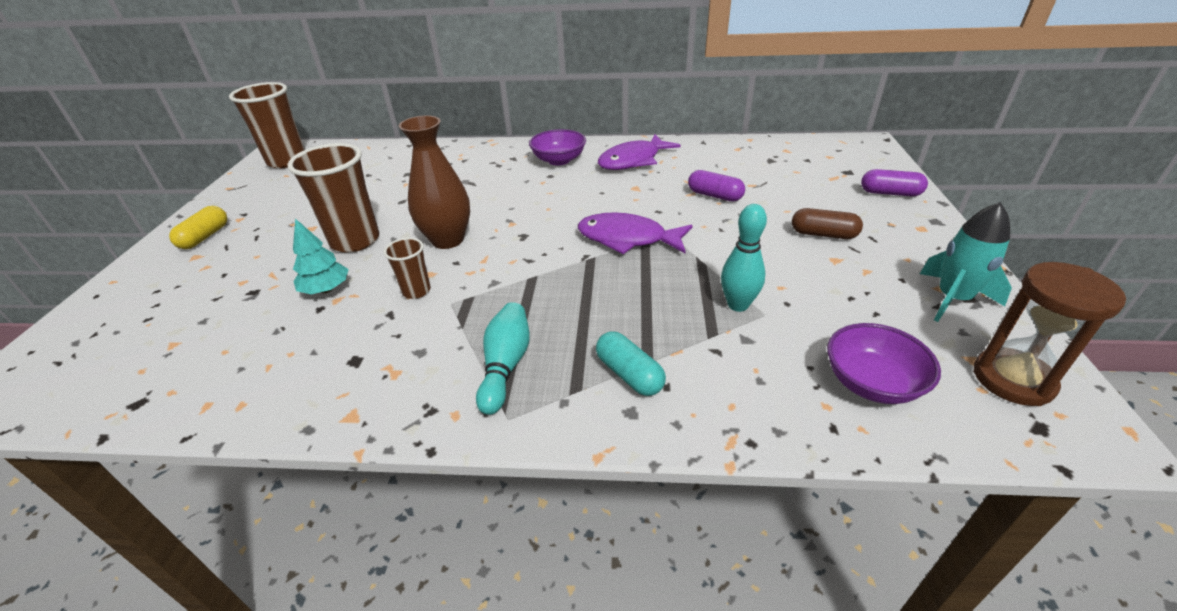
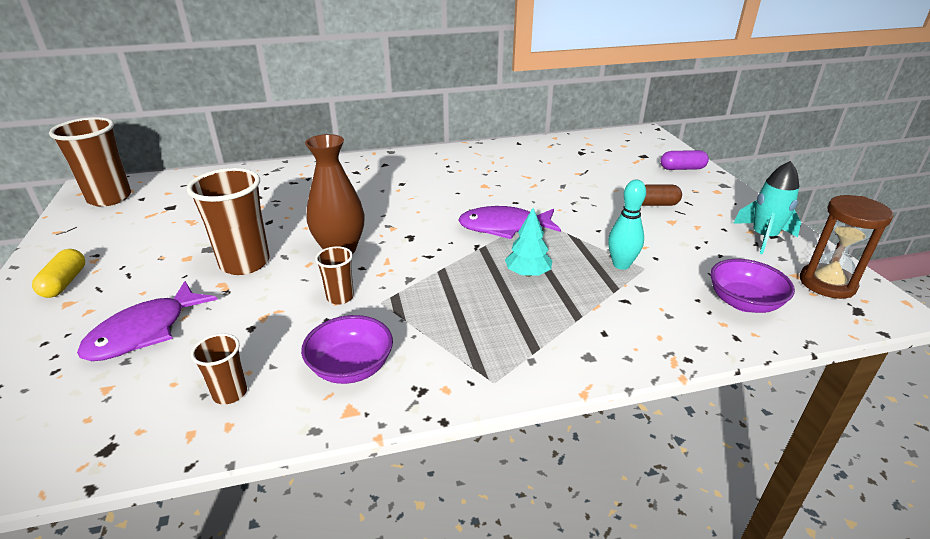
camera: 20 degrees left, 5 degrees down
turquoise tree [293,218,349,294] -> turquoise tree moved to [505,208,553,277]
turquoise bowling pin [476,302,530,415] -> none
purple bowl [529,129,586,166] -> purple bowl moved to [301,315,393,384]
turquoise capsule [596,331,666,396] -> none
purple fish [598,135,681,170] -> purple fish moved to [77,281,218,361]
purple capsule [688,170,745,202] -> none
none -> brown cup [191,333,247,405]

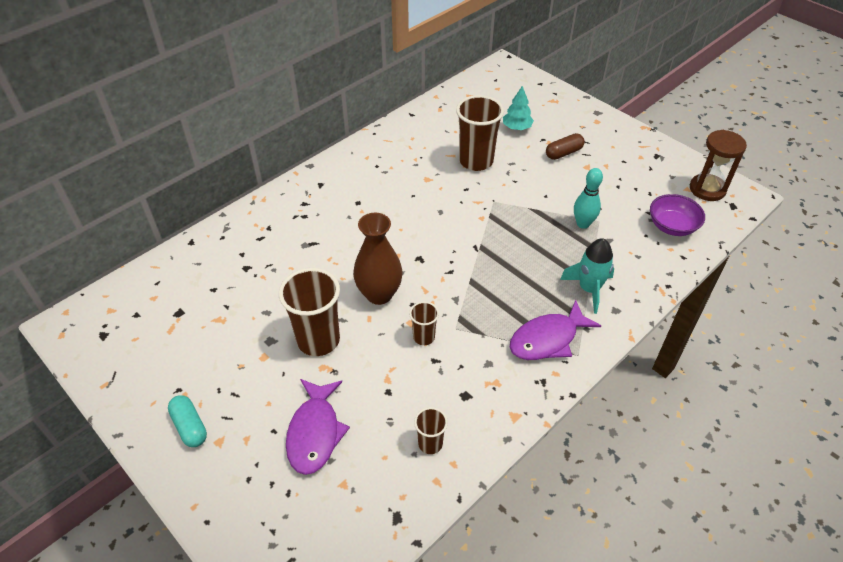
camera: 30 degrees left, 15 degrees up
yellow capsule [32,249,85,298] -> turquoise capsule [168,395,207,447]
brown cup [49,117,131,207] -> brown cup moved to [456,95,504,171]
purple bowl [301,315,393,384] -> none
purple fish [458,206,561,239] -> purple fish moved to [510,300,601,360]
turquoise tree [505,208,553,277] -> turquoise tree moved to [503,86,534,130]
purple capsule [660,150,709,170] -> none
turquoise rocket [733,161,801,254] -> turquoise rocket moved to [560,238,614,314]

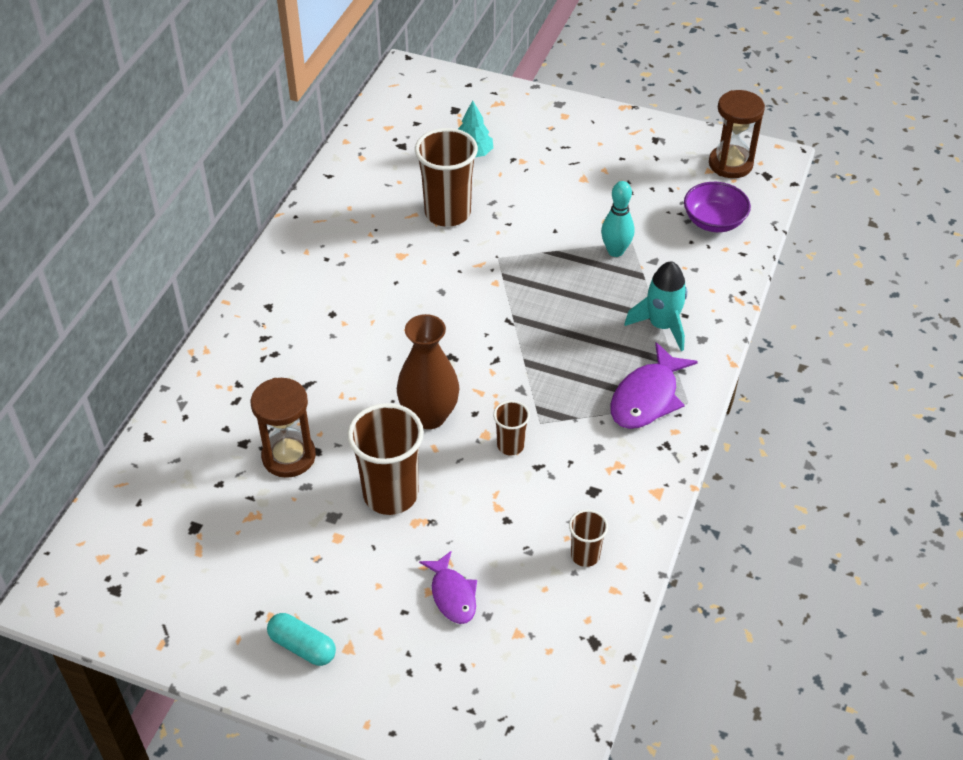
camera: 25 degrees left, 0 degrees up
purple fish [286,379,350,475] -> purple fish [419,550,477,624], size x0.65
brown capsule [546,133,585,160] -> none
none -> brown hourglass [251,378,316,478]

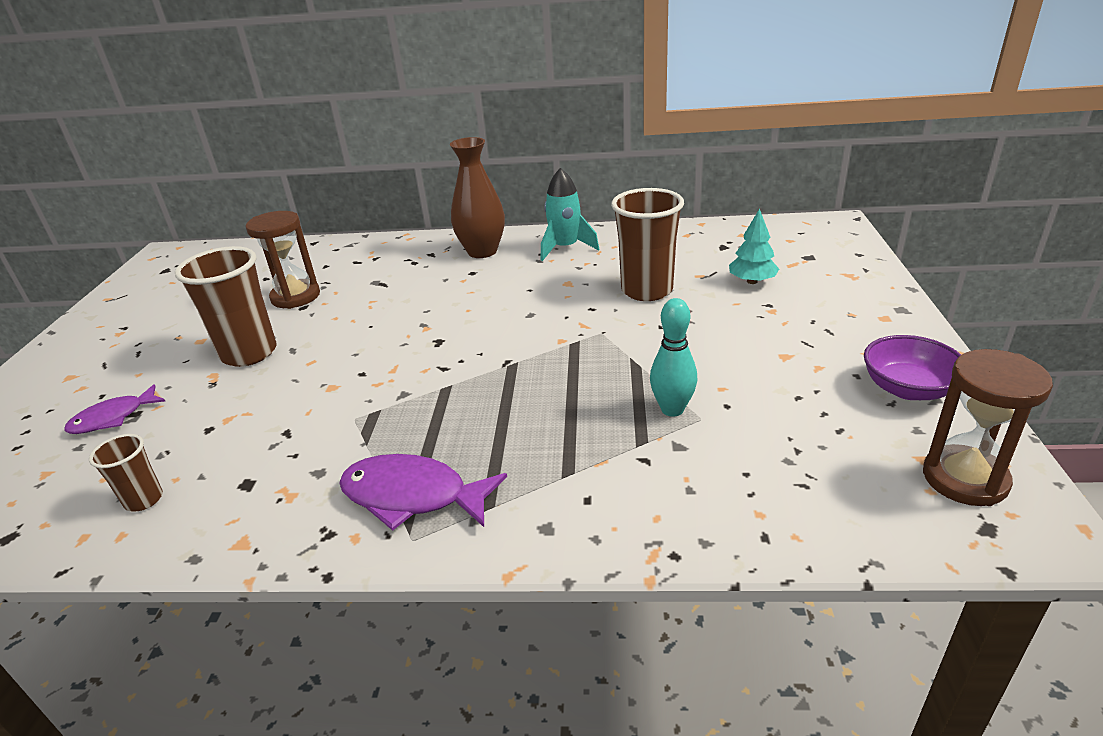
camera: 75 degrees right, 15 degrees down
turquoise capsule [267,613,336,666] -> none
brown vase [397,314,460,429] -> brown vase moved to [450,137,505,258]
brown cup [493,400,530,456] -> none
turquoise rocket [624,261,687,351] -> turquoise rocket moved to [541,168,599,261]
purple bowl [684,182,751,232] -> purple bowl moved to [864,335,961,400]

